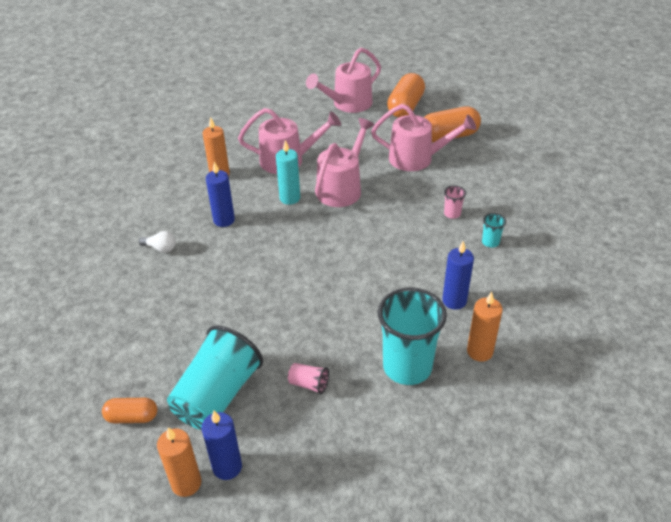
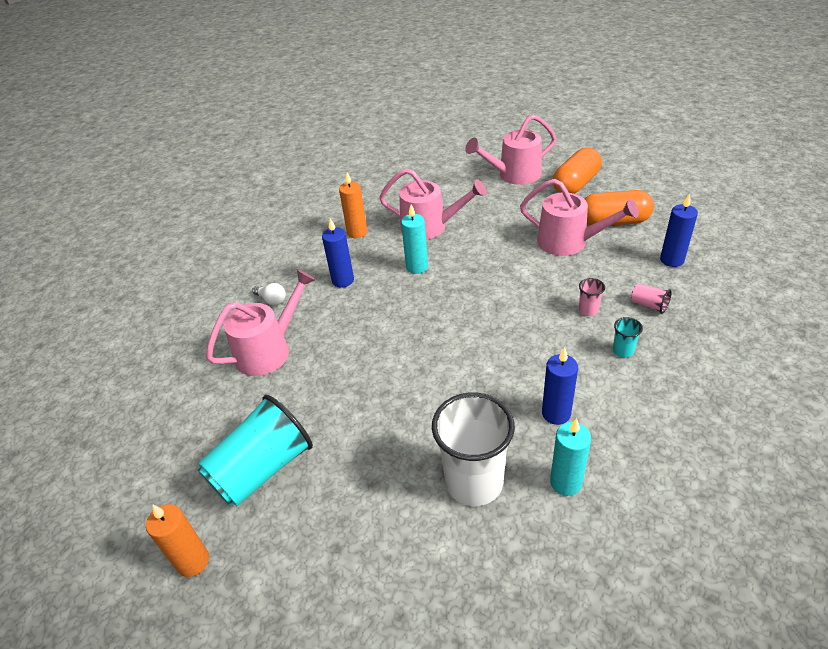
camera: 20 degrees right, 0 degrees up
orange capsule [102,398,157,423] -> none
blue candle [202,411,242,480] -> blue candle moved to [660,193,698,267]
pink cup [288,363,329,394] -> pink cup moved to [631,283,672,314]
pink watering can [315,118,375,207] -> pink watering can moved to [206,269,316,376]
turquoise cup [378,287,447,385] -> white cup [432,393,515,506]
orange candle [467,292,503,362] -> turquoise candle [550,418,591,496]

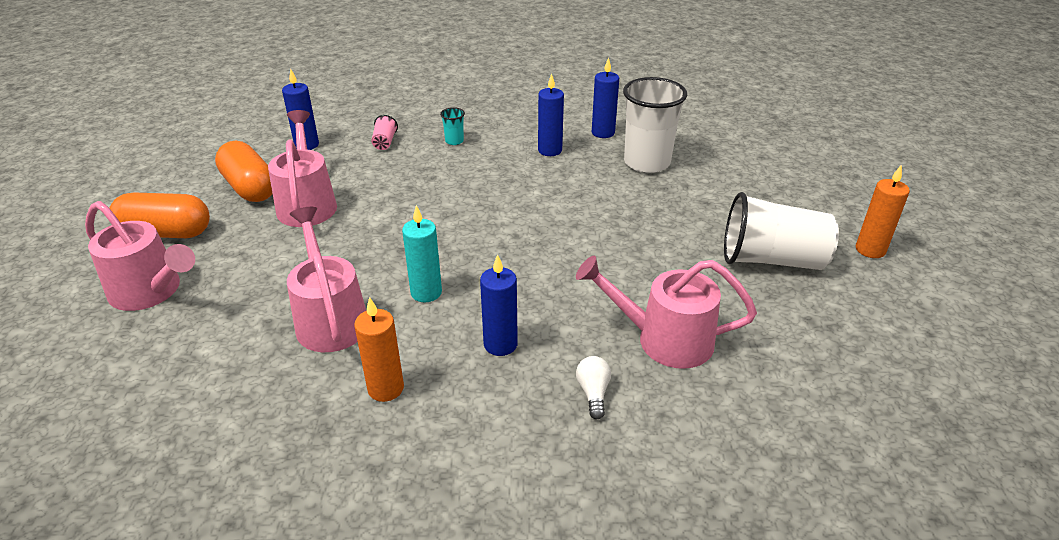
camera: 130 degrees left, 5 degrees down
turquoise cup [198,395,313,506] -> white cup [724,192,839,270]
turquoise candle [550,418,591,496] -> blue candle [592,57,619,138]
pink cup [579,278,605,316] -> none

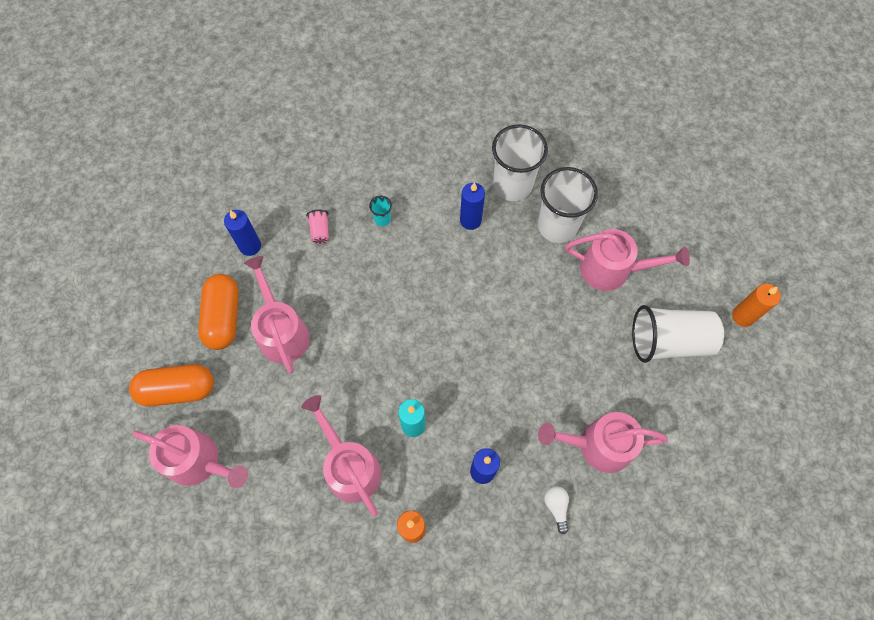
camera: 10 degrees left, 30 degrees up
orange capsule [215,141,272,202] -> orange capsule turned 45 degrees clockwise [198,274,239,350]
blue candle [592,57,619,138] -> white cup [492,124,548,201]
none -> pink watering can [565,229,690,291]

